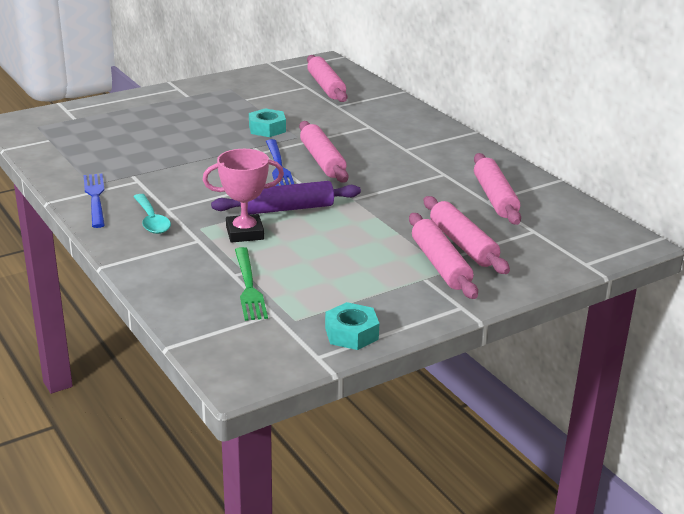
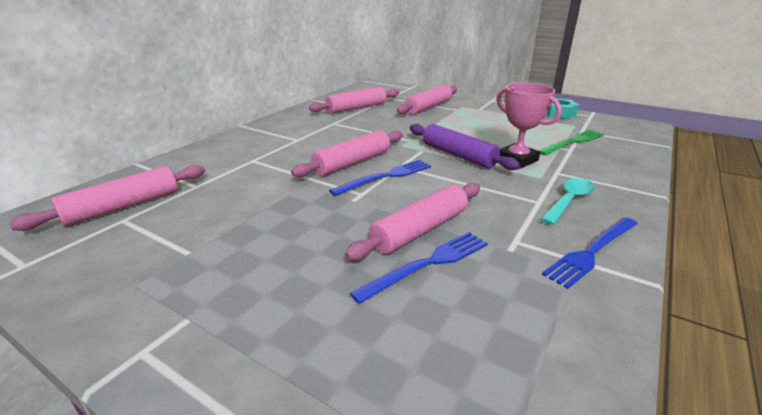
camera: 115 degrees left, 0 degrees up
turquoise nut [249,108,286,137] -> none
pink rolling pin [409,213,478,299] -> pink rolling pin moved to [345,183,480,261]
none -> blue fork [350,232,488,304]

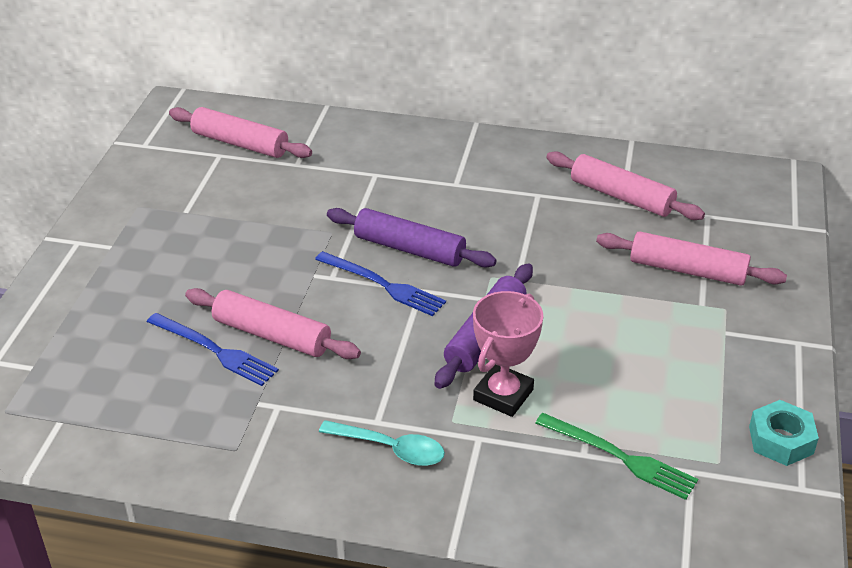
camera: 70 degrees right, 10 degrees up
pink rolling pin [291,130,403,177] -> purple rolling pin [327,208,497,267]
blue fork [542,217,638,289] -> none

